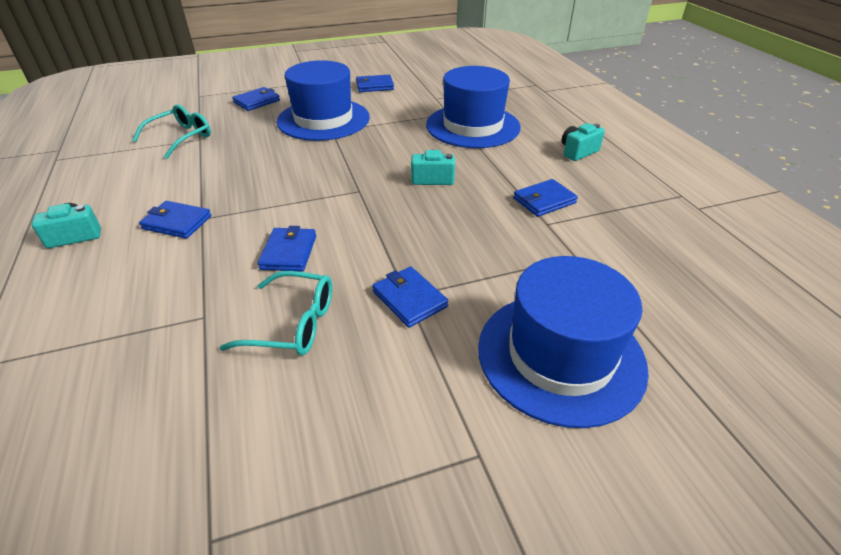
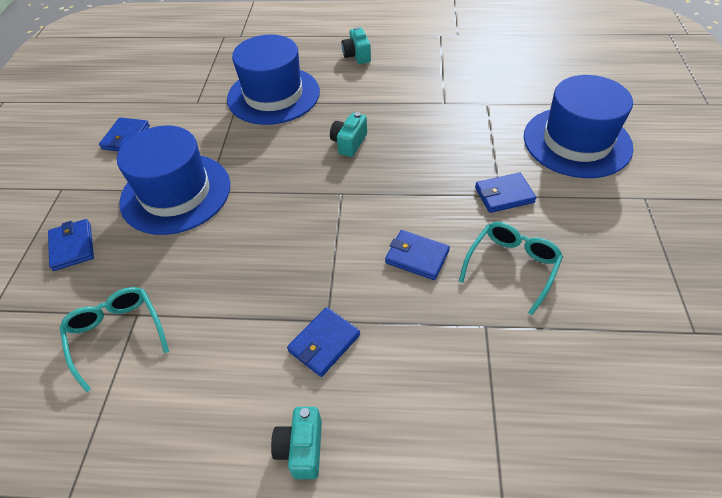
camera: 65 degrees left, 10 degrees up
blue wallet [513,179,578,217] -> none

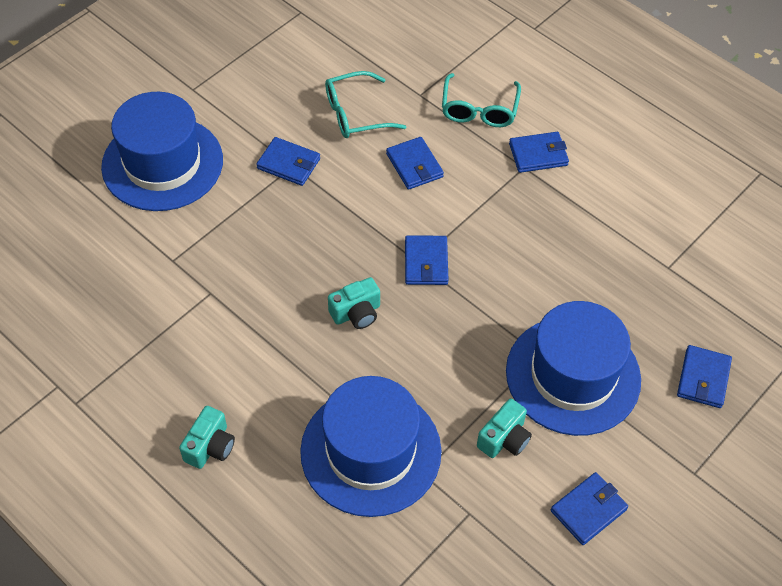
camera: 145 degrees left, 5 degrees up
turquoise glasses [59,287,169,392] -> turquoise glasses moved to [442,73,521,127]
turquoise camera [271,407,322,479] -> turquoise camera moved to [477,398,532,458]
none -> blue wallet [405,235,448,285]

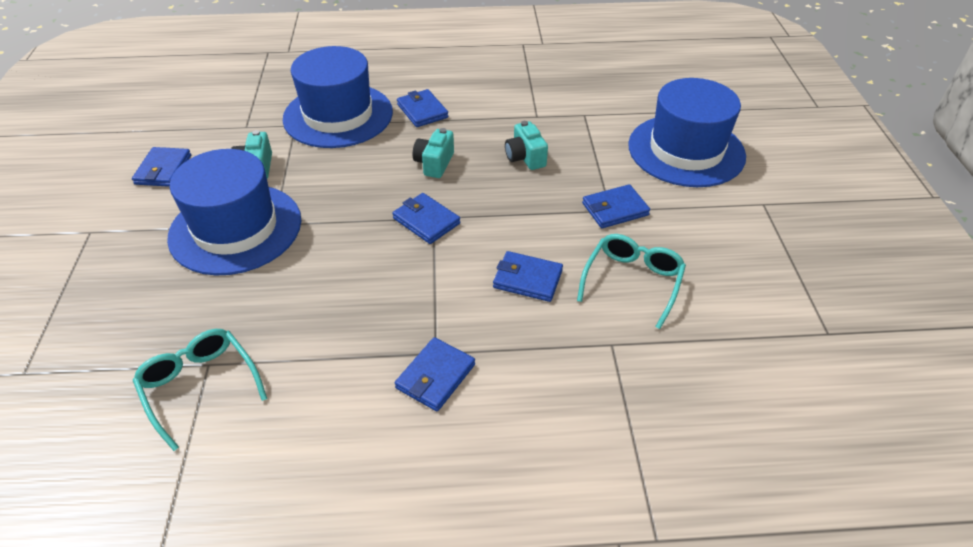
camera: 135 degrees right, 10 degrees down
turquoise camera [179,406,235,469] -> turquoise camera moved to [505,121,548,170]
turquoise glasses [442,73,521,127] -> turquoise glasses moved to [133,329,268,451]
blue wallet [677,345,732,408] -> blue wallet moved to [397,89,449,127]

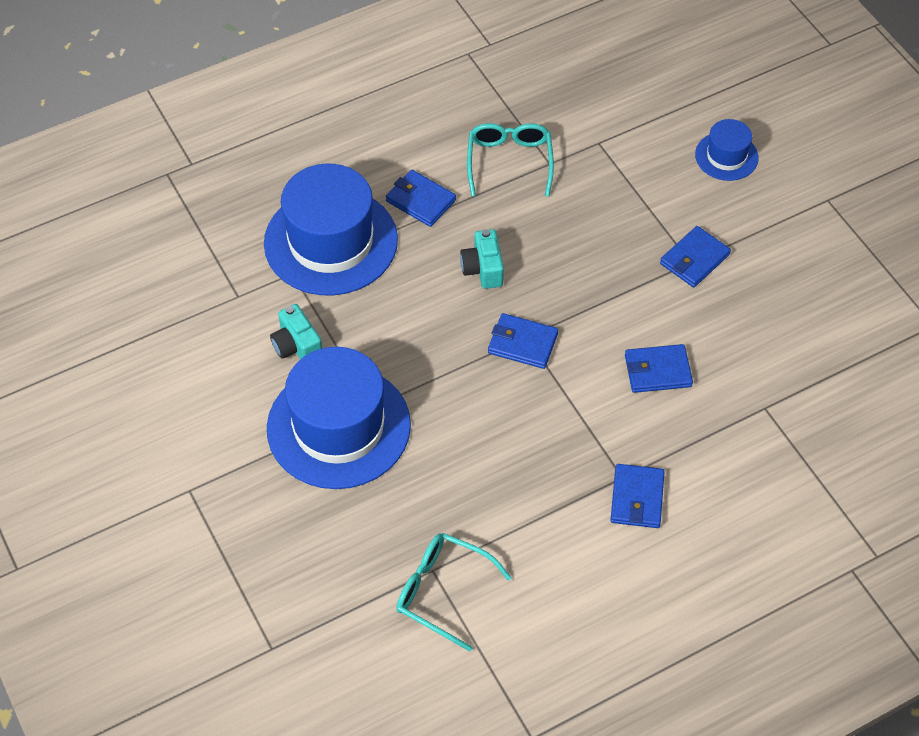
camera: 25 degrees left, 10 degrees up
blue wallet [132,147,191,187] -> none
turquoise camera [505,121,548,170] -> none
turquoise glasses [577,234,686,329] -> turquoise glasses moved to [467,123,554,197]
blue hat [628,78,746,187] -> blue hat [695,119,759,181], size x0.49

